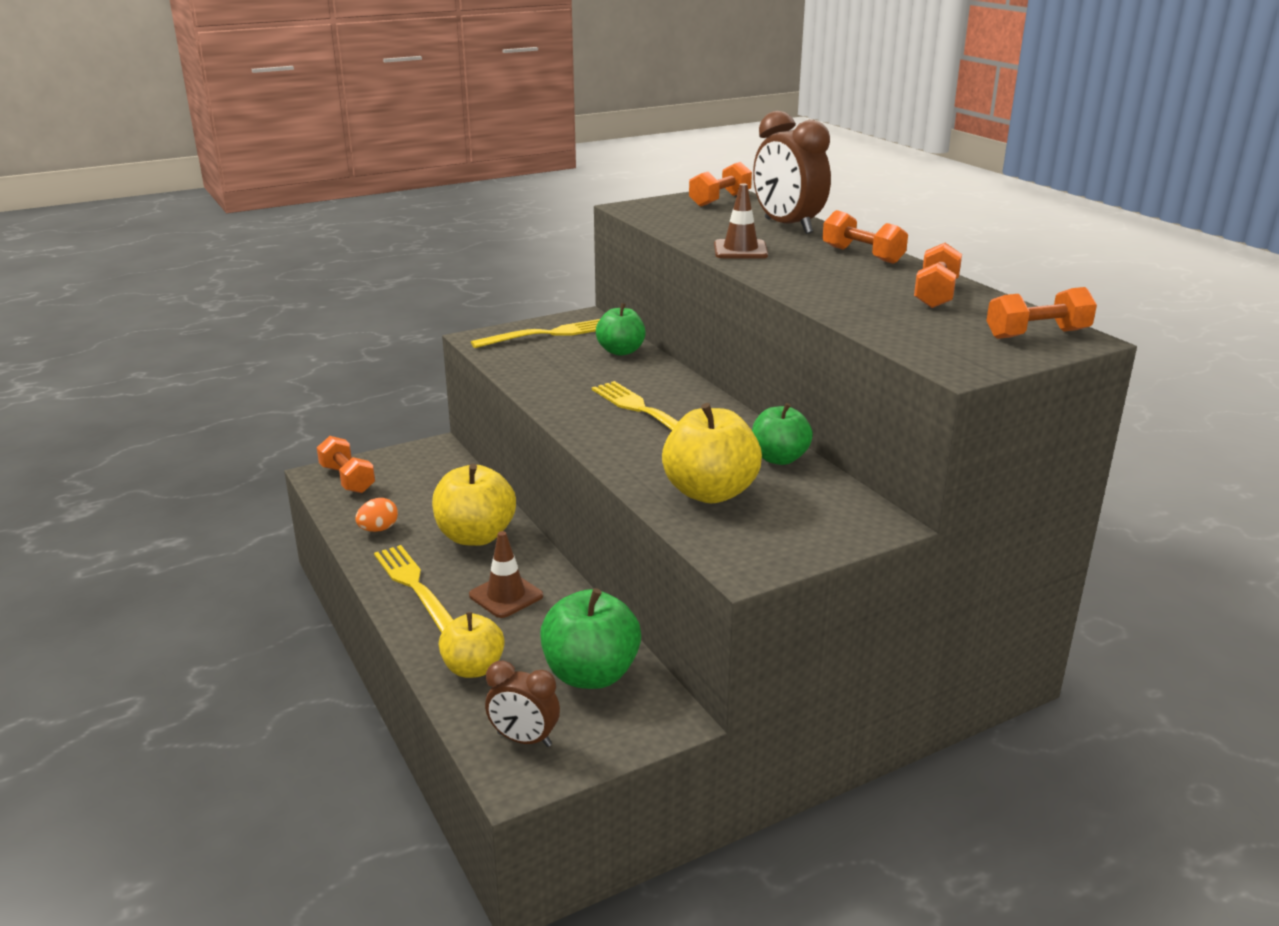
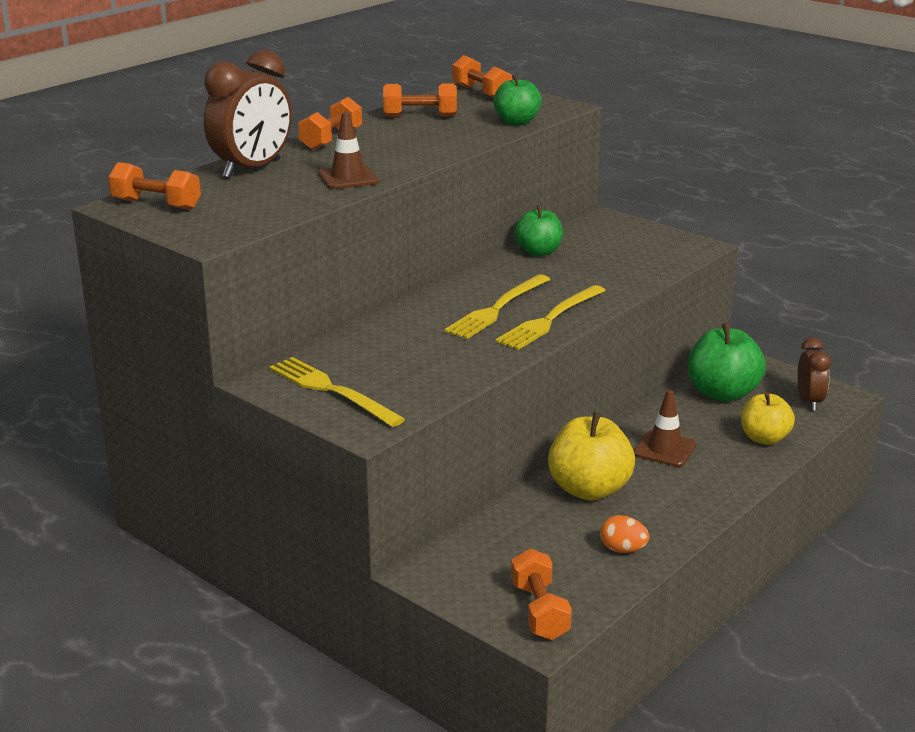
camera: 110 degrees left, 0 degrees up
orange dumbbell [317,436,375,493] -> orange dumbbell turned 45 degrees counterclockwise [511,548,572,640]
yellow fork [374,545,454,633] -> yellow fork moved to [495,285,606,350]
green apple [596,303,646,356] -> green apple moved to [493,74,542,125]
yellow apple [662,403,762,503] -> none

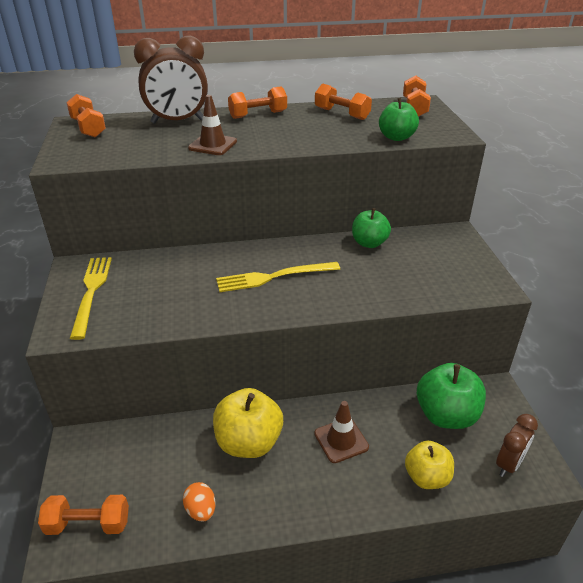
camera: 40 degrees right, 10 degrees up
yellow fork [495,285,606,350] -> none
orange dumbbell [511,548,572,640] -> orange dumbbell turned 60 degrees clockwise [38,495,129,535]

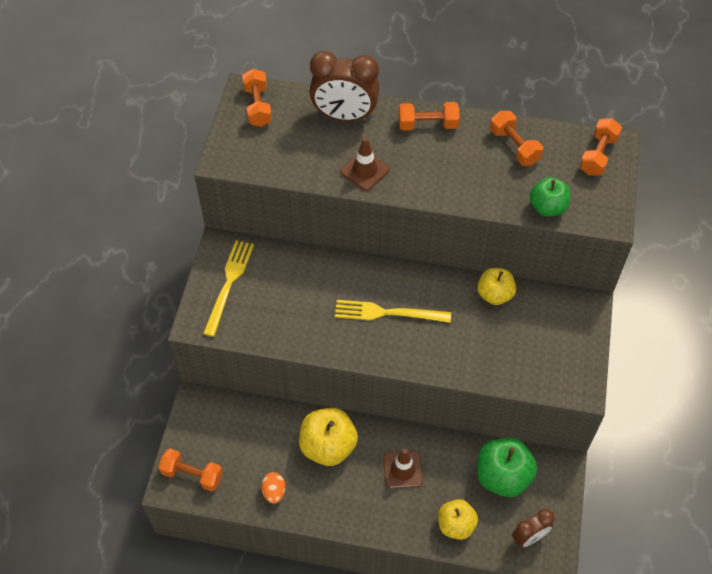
camera: 20 degrees right, 20 degrees up
green apple [352,208,391,248] -> yellow apple [477,268,516,305]

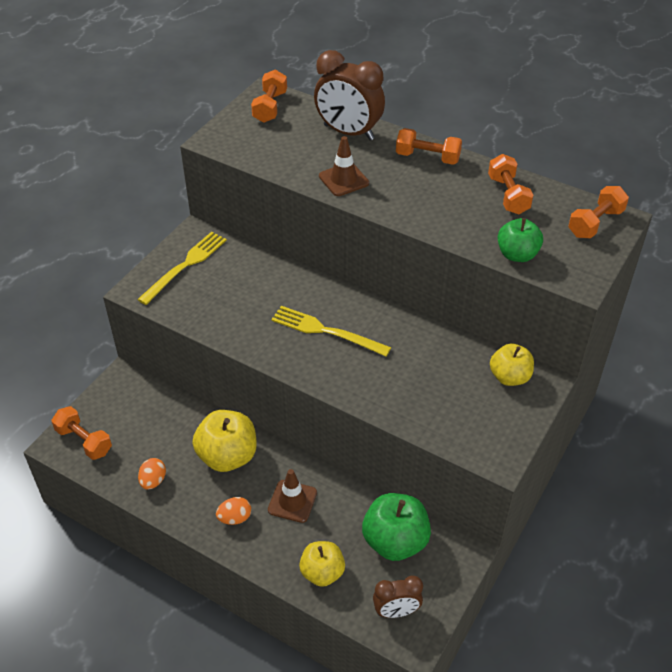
camera: 20 degrees right, 10 degrees down
yellow apple [477,268,516,305] -> yellow apple moved to [490,343,534,386]
none -> orange egg [216,497,251,525]

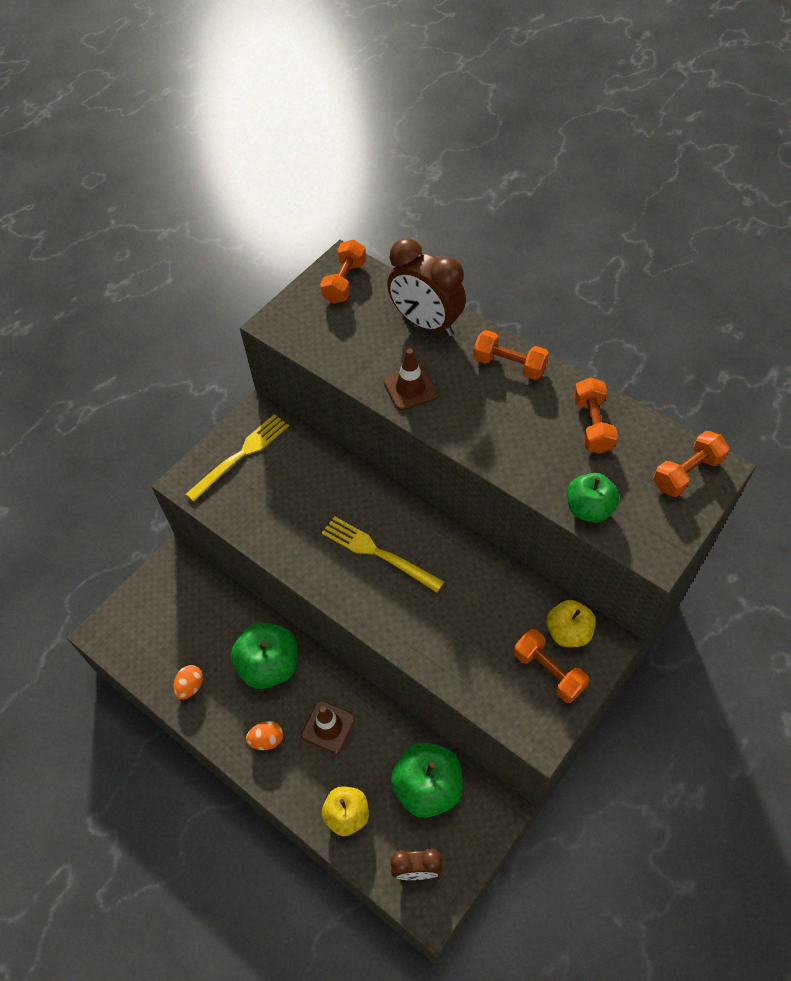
camera: 10 degrees right, 10 degrees up
orange dumbbell [51,406,112,460] -> orange dumbbell moved to [513,629,589,703]
yellow apple [192,410,257,472] -> green apple [231,622,297,689]

